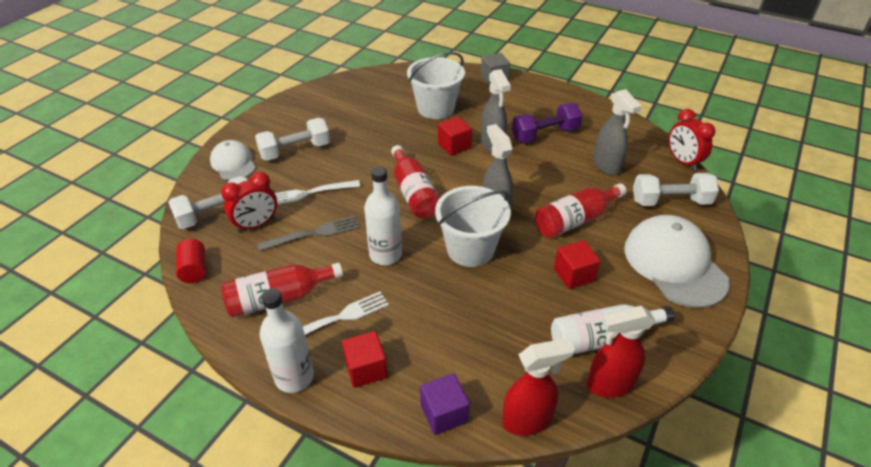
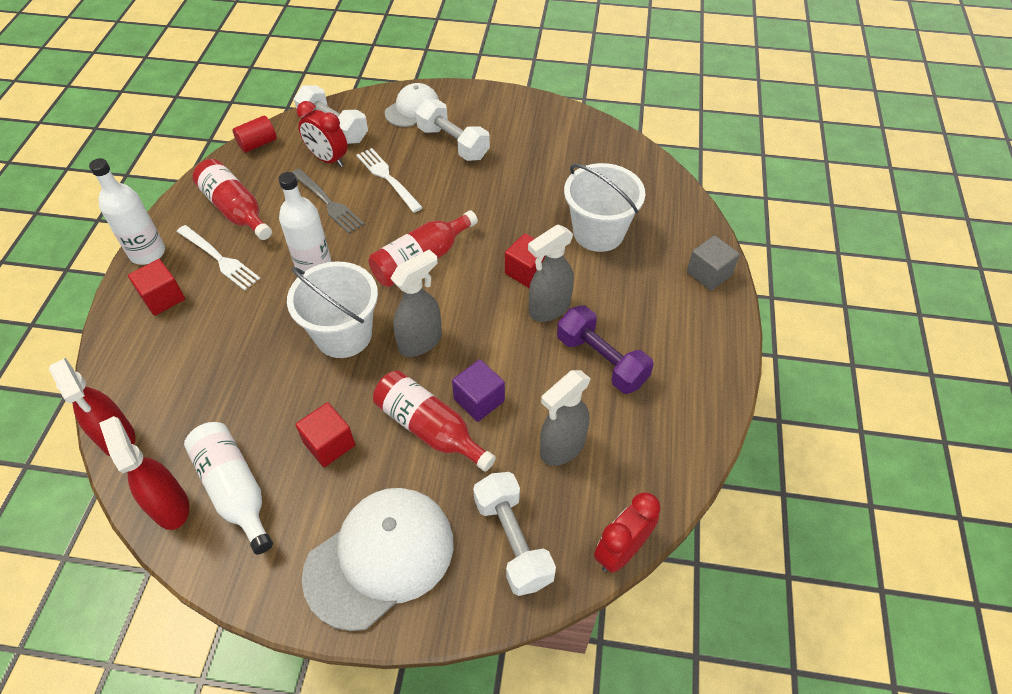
camera: 70 degrees right, 10 degrees up
purple cube [420,373,470,435] -> purple cube moved to [452,359,505,422]

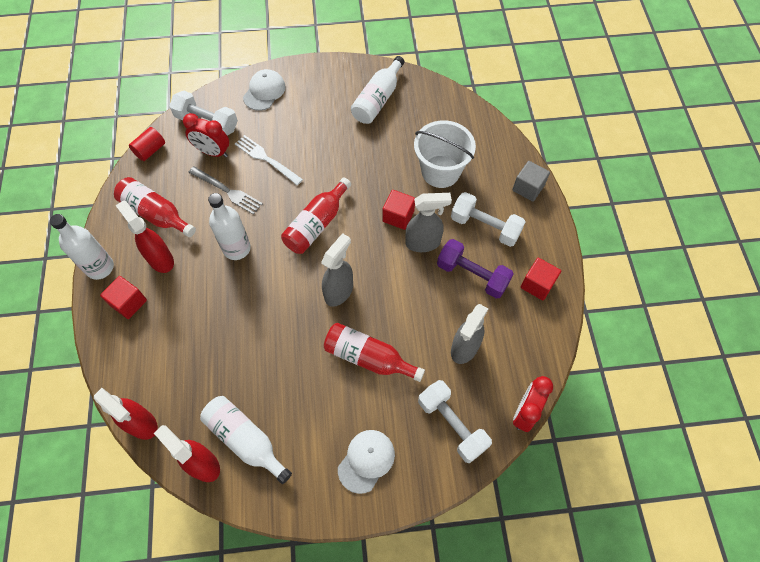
camera: 15 degrees left, 10 degrees up
white fork [177,225,261,291] -> red spray bottle [115,200,174,273]
white bucket [287,262,378,358] -> none
red cube [295,402,355,467] -> red cube moved to [521,258,561,301]
white cap [302,488,454,631] -> white cap [338,430,395,494], size x0.58
white dumbbell [416,99,490,161] -> white dumbbell moved to [451,192,525,247]
purple cube [452,359,505,422] -> none
grey spray bottle [528,225,574,322] -> grey spray bottle turned 135 degrees counterclockwise [406,193,452,252]
none -> white bottle [351,56,405,124]

